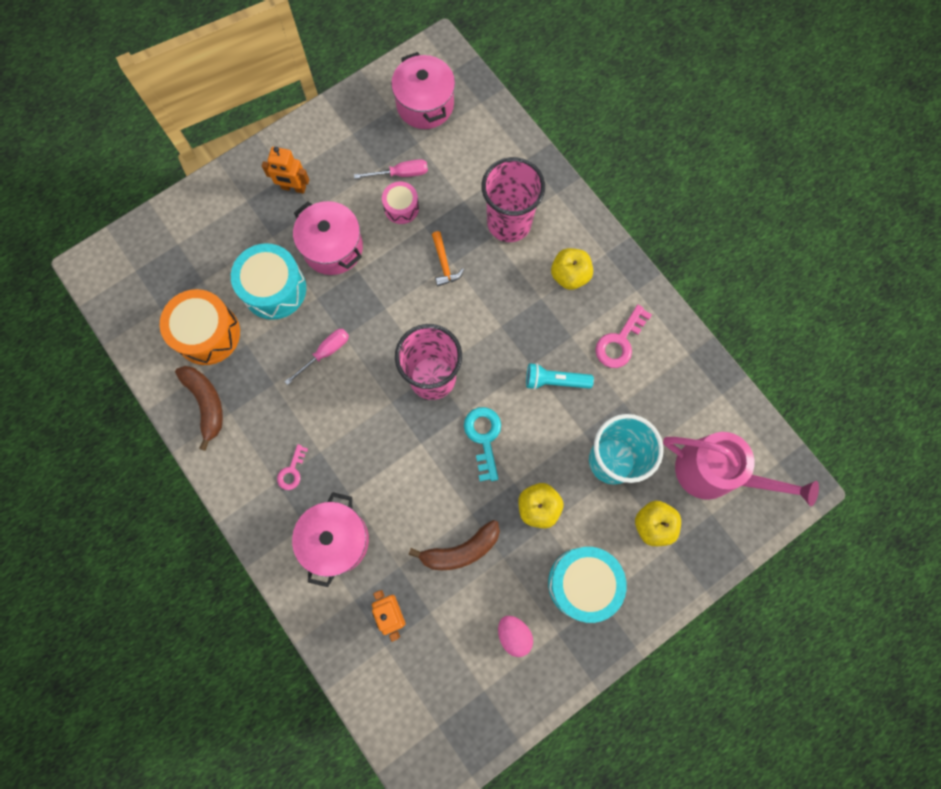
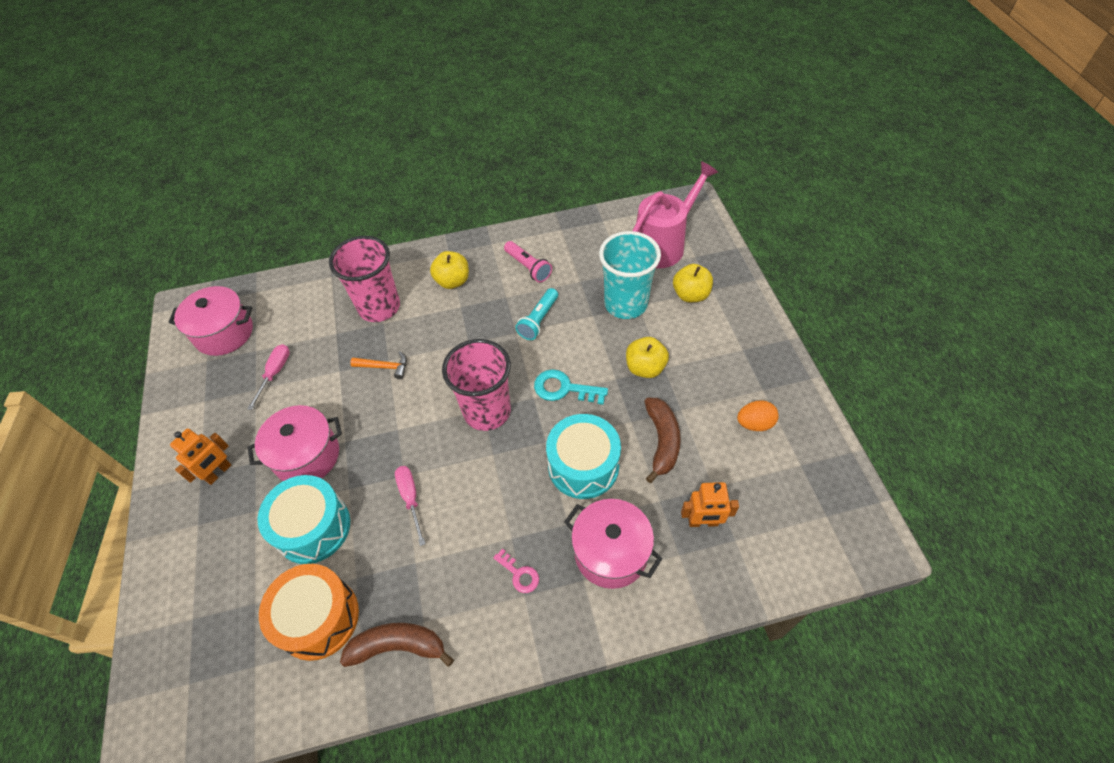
camera: 65 degrees left, 20 degrees down
pink drum [382,182,419,224] -> none
pink egg [498,616,533,657] -> orange egg [737,400,779,431]
turquoise drum [548,547,627,623] -> turquoise drum moved to [546,414,621,499]
pink key [595,305,652,368] -> pink flashlight [504,241,552,283]

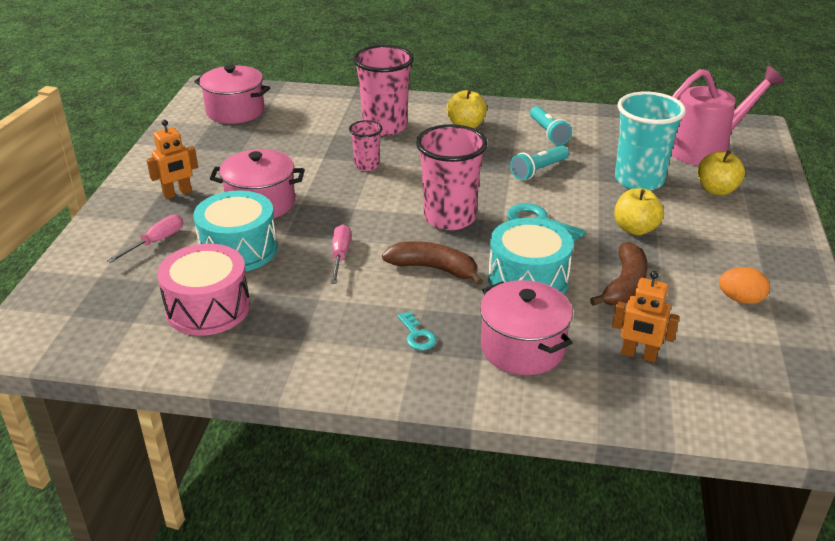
camera: 20 degrees right, 20 degrees down
pink screwdriver [247,344,290,410] -> pink screwdriver moved to [107,215,183,263]
orange drum [259,564,359,661] -> pink drum [157,244,250,336]
brown banana [340,623,454,667] -> brown banana moved to [382,241,483,285]
orange hammer [350,351,407,379] -> pink cup [349,120,382,171]
pink key [493,548,539,593] -> turquoise key [397,311,437,350]
pink flashlight [504,241,552,283] -> turquoise flashlight [530,106,572,145]

